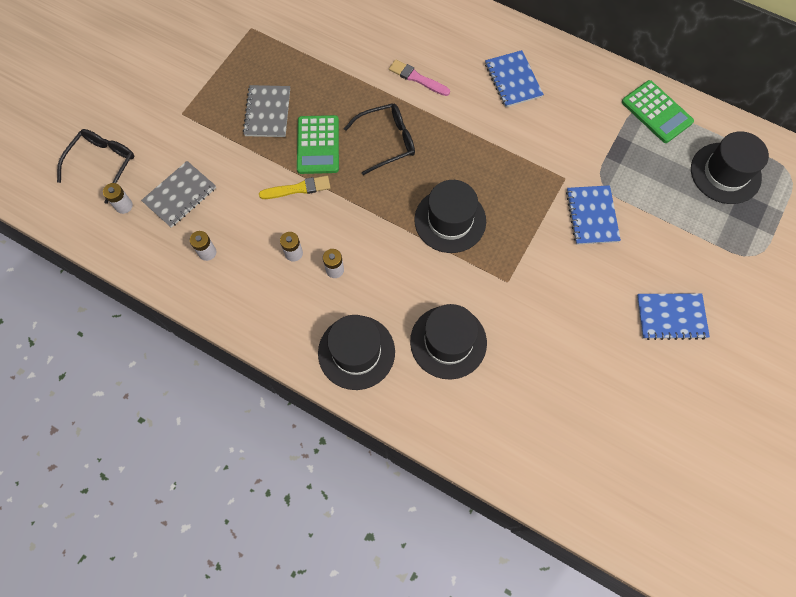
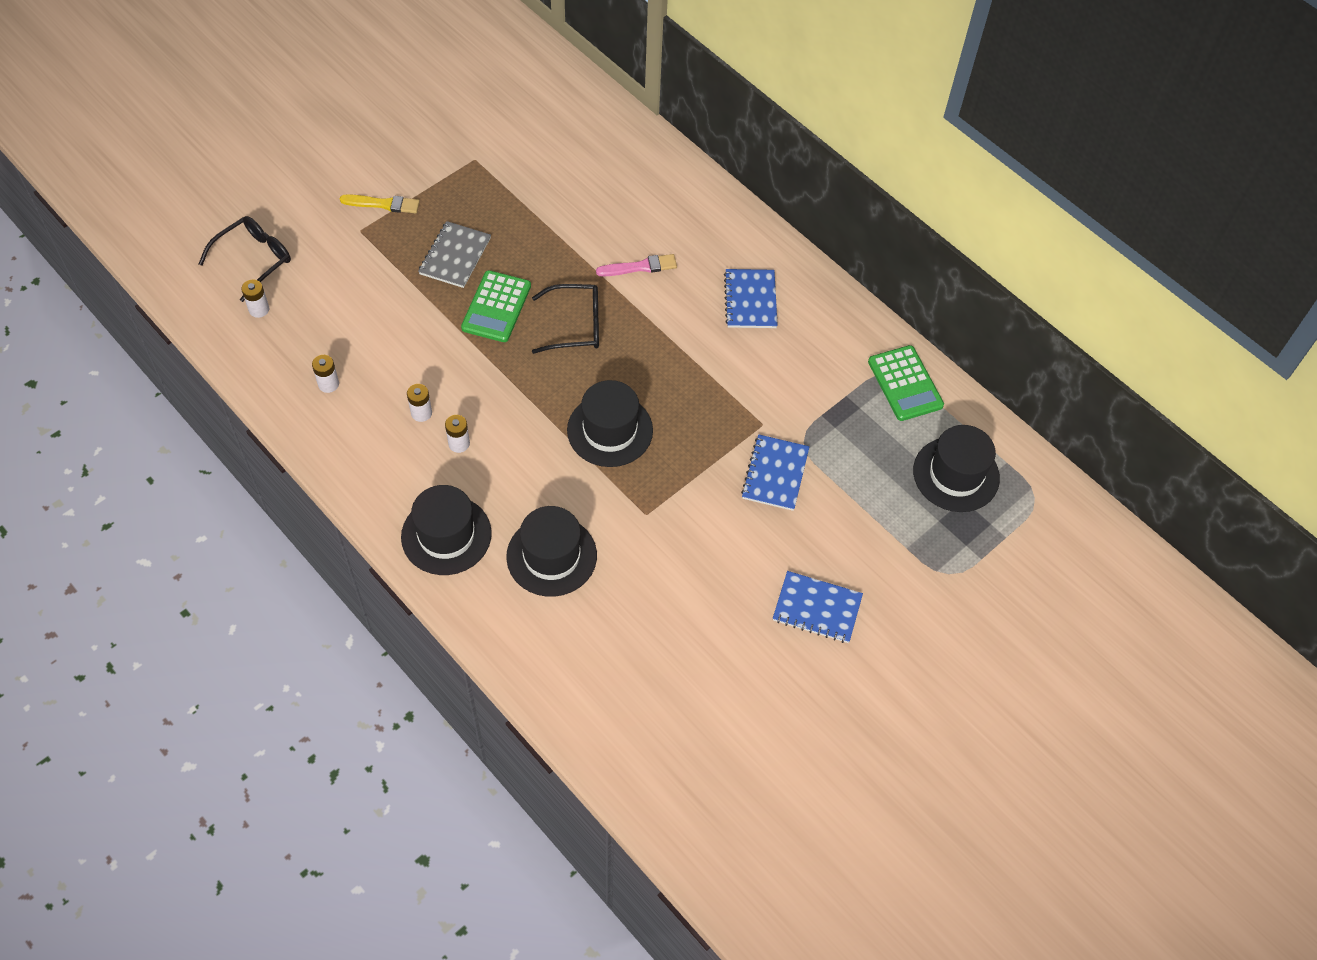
camera: 15 degrees right, 10 degrees down
grey notebook [141,161,216,228] -> none
yellow brush [259,176,331,199] -> yellow brush moved to [340,194,420,213]
pink brush [389,59,450,96] -> pink brush turned 120 degrees clockwise [596,254,677,277]

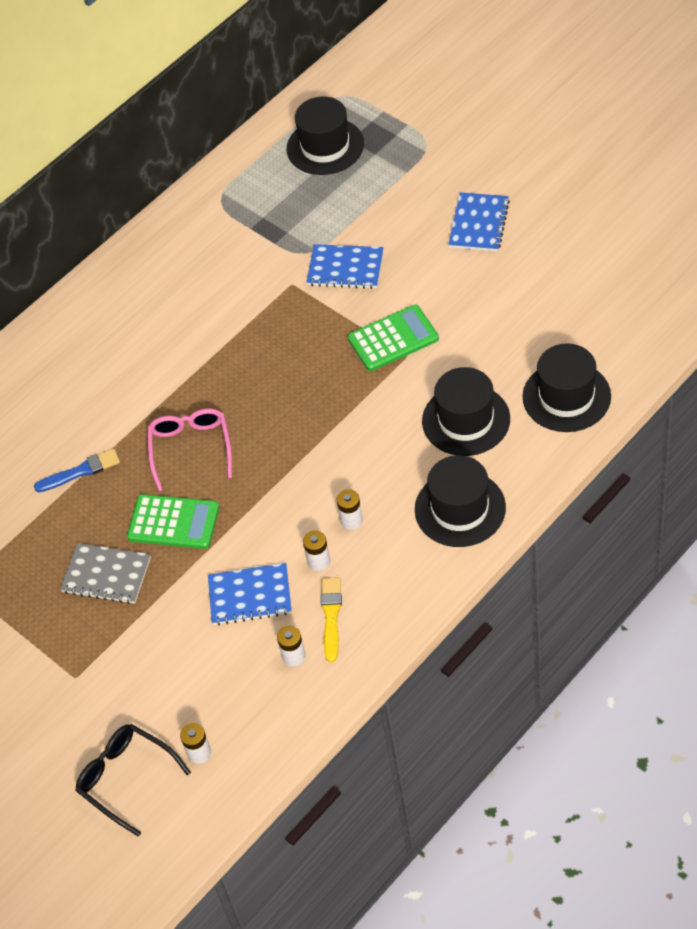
camera: 85 degrees left, 5 degrees down
yellow brush [340,194,420,213] -> yellow brush moved to [321,577,342,662]
black glasses [532,284,599,354] -> pink glasses [147,408,232,491]
black hat [567,380,653,467] -> black hat moved to [523,343,611,432]
pink brush [596,254,677,277] -> none
blue notebook [724,269,778,328] -> blue notebook moved to [208,563,292,625]
green calculator [868,345,944,421] -> green calculator moved to [348,305,439,371]
none -> blue brush [34,449,120,492]

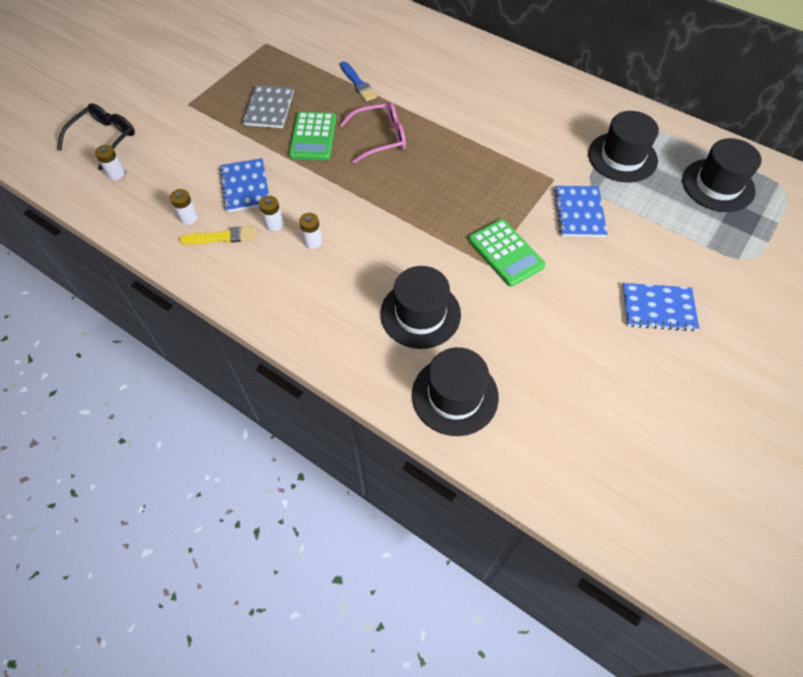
camera: 75 degrees right, 5 degrees up
black hat [415,455,506,547] -> black hat moved to [588,111,659,183]

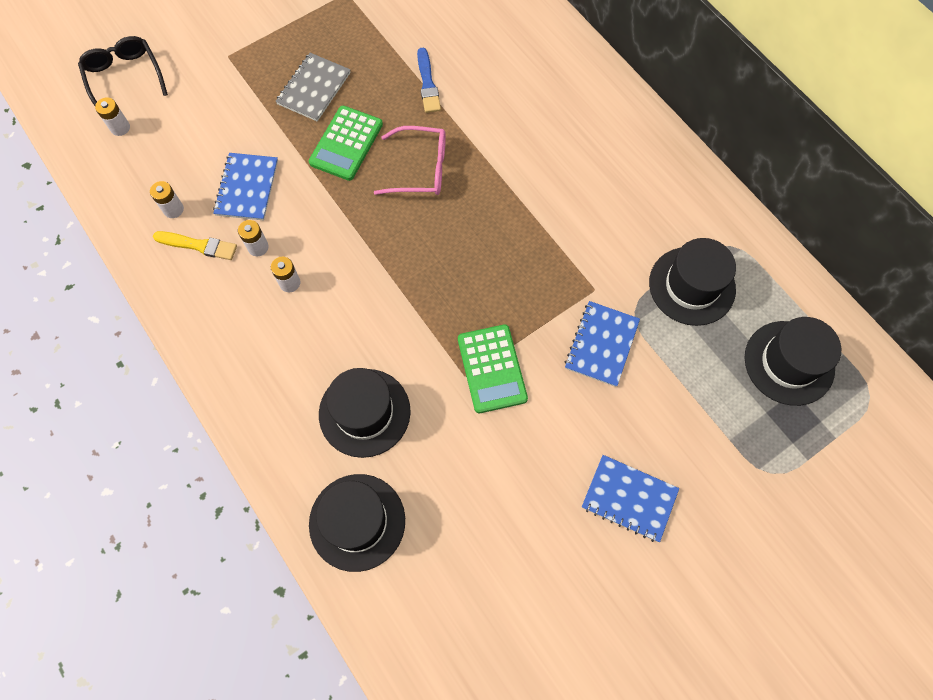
camera: 20 degrees right, 10 degrees up
black glasses [57,103,135,171] -> black glasses turned 75 degrees counterclockwise [78,36,168,106]

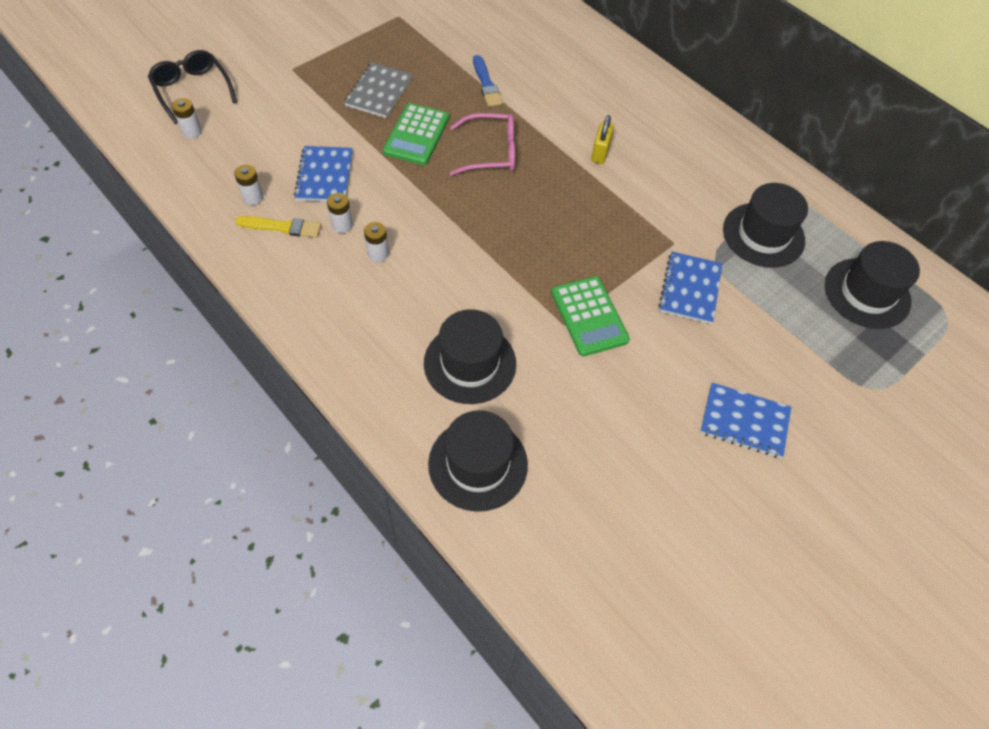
camera: 10 degrees left, 10 degrees down
none -> yellow padlock [591,115,614,164]

